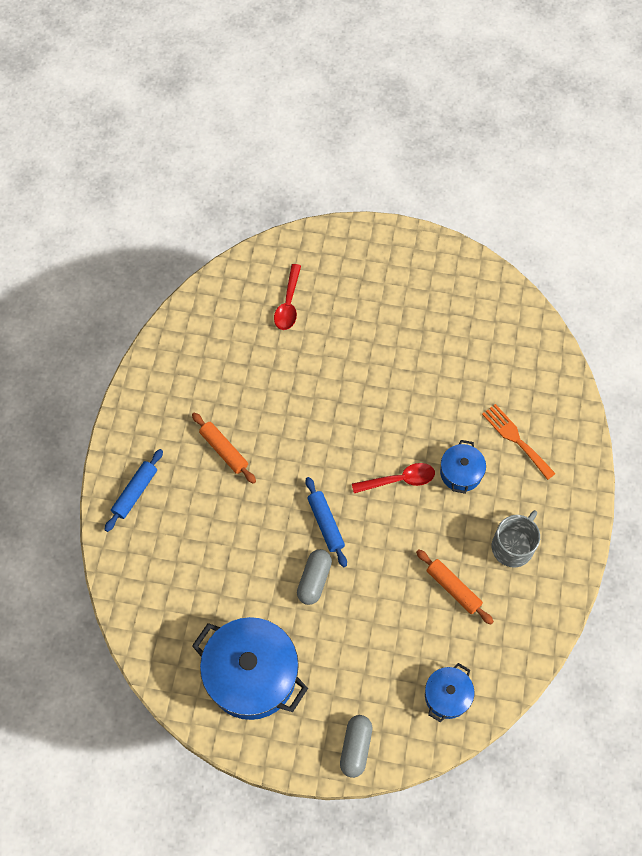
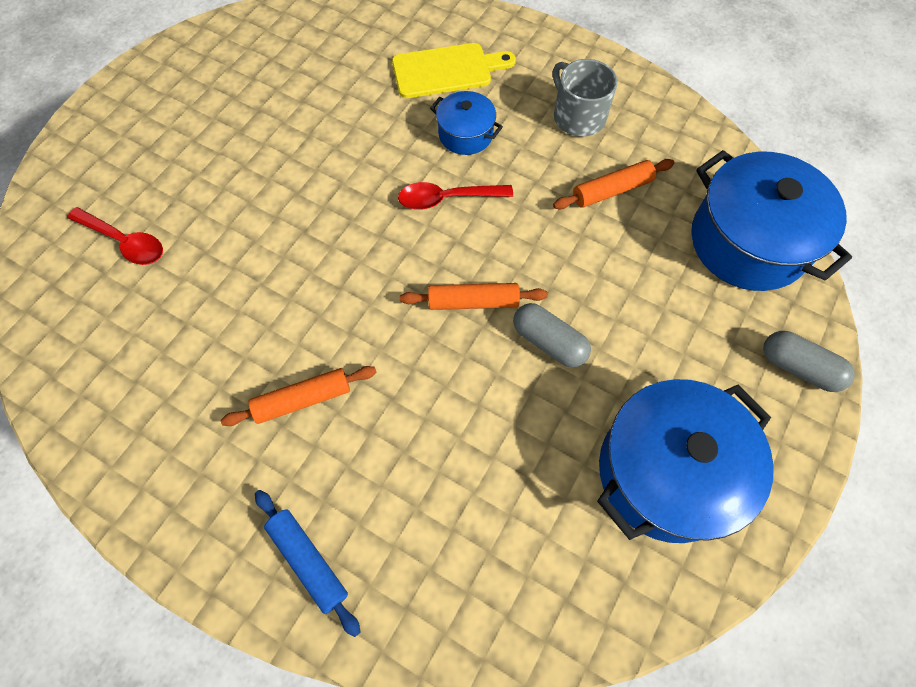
camera: 70 degrees left, 0 degrees up
blue rolling pin [305,477,347,567] -> orange rolling pin [400,283,548,310]
red spoon [352,463,435,493] -> red spoon turned 105 degrees counterclockwise [398,182,513,210]
blue pot [425,663,474,723] -> blue pot [691,150,852,291], size x1.97
orange fork [482,404,556,480] -> yellow cutting board [392,43,516,98]

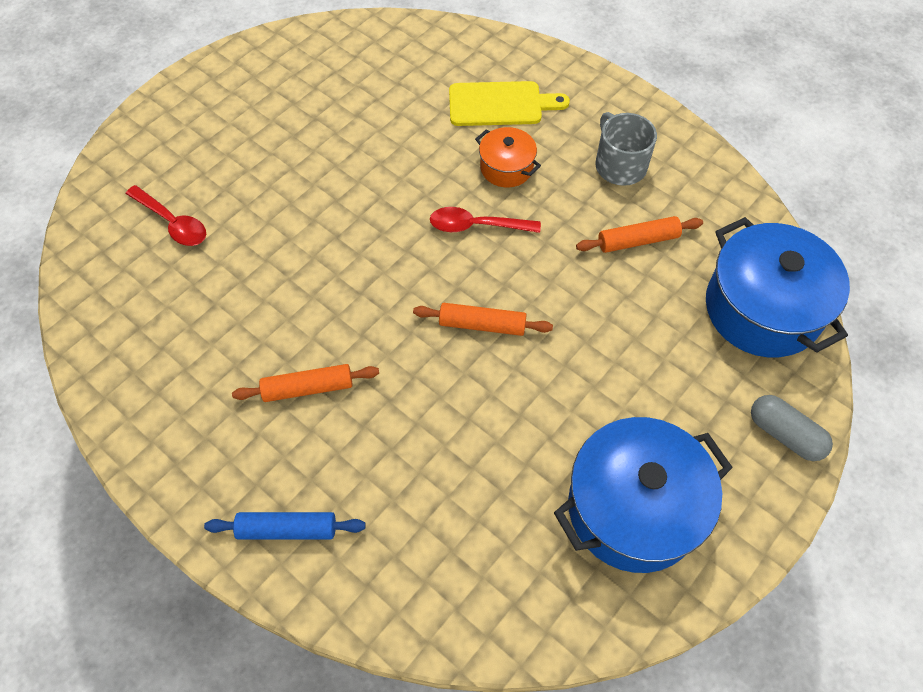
camera: 10 degrees right, 5 degrees down
blue rolling pin [255,490,361,637] -> blue rolling pin turned 60 degrees counterclockwise [204,512,366,540]
blue pot [430,91,503,155] -> orange pot [475,127,541,187]
grey capsule [513,303,591,368] -> none

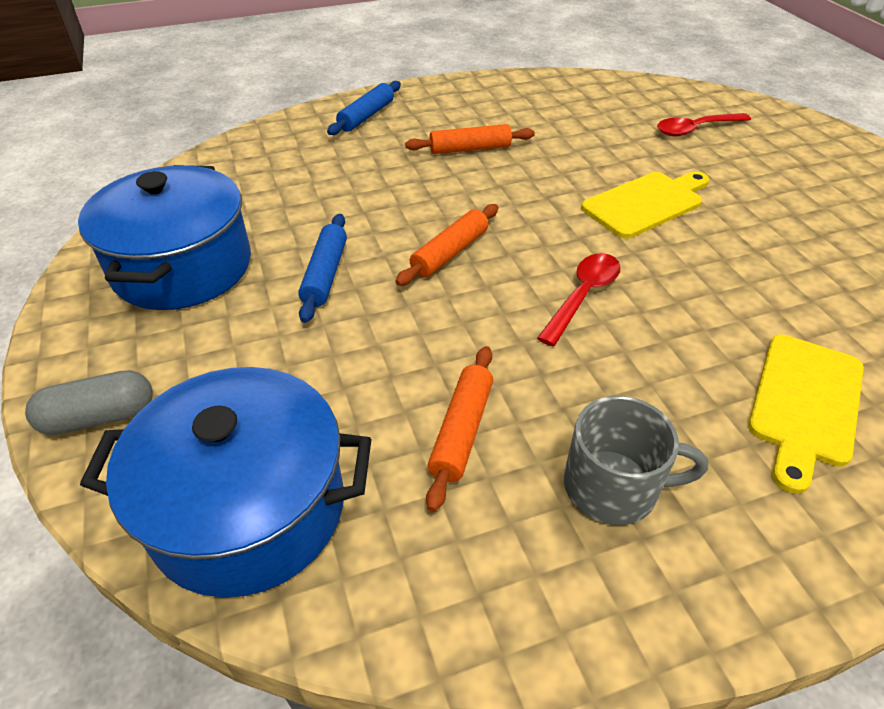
camera: 120 degrees right, 15 degrees down
orange rolling pin [232,364,379,402] -> orange rolling pin turned 60 degrees clockwise [405,124,535,154]
orange pot [475,127,541,187] -> none
none -> blue rolling pin [298,214,347,323]
none -> yellow cutting board [581,171,709,239]

